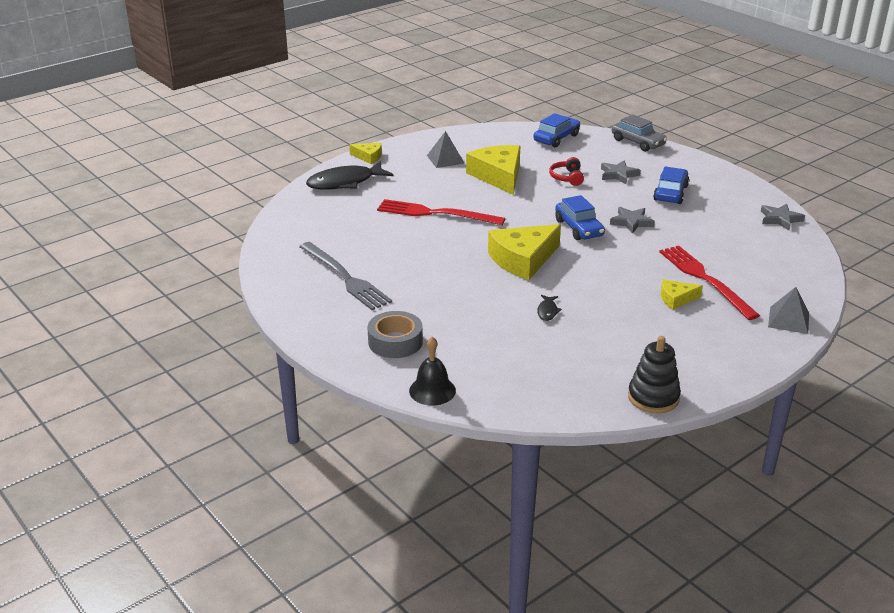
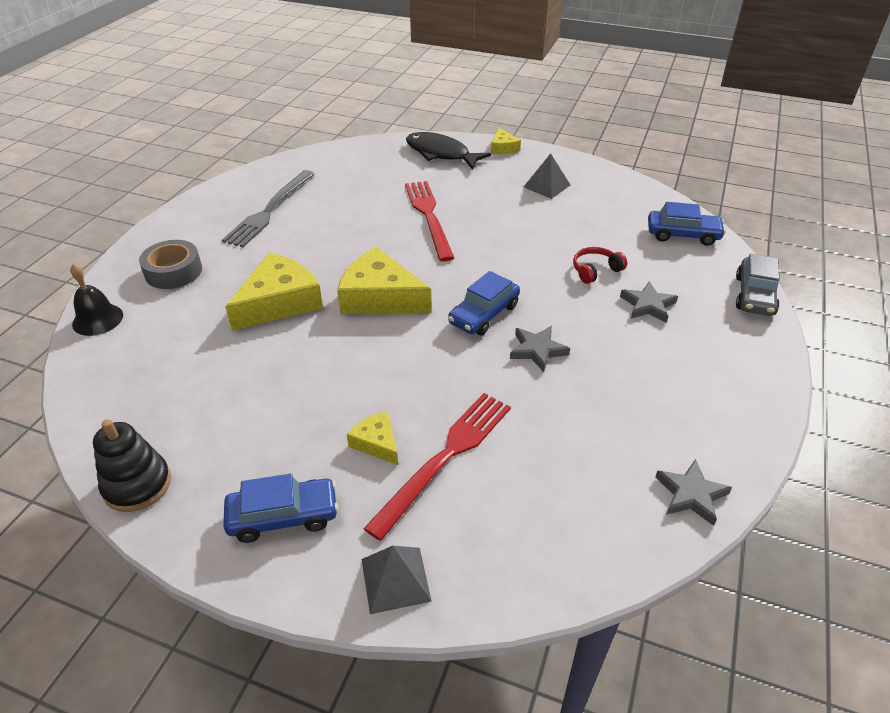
camera: 60 degrees right, 10 degrees up
yellow cheese [466,145,520,195] -> yellow cheese moved to [225,252,323,330]
black fish [537,295,562,321] -> none
blue car [653,166,689,204] -> blue car moved to [223,474,339,543]

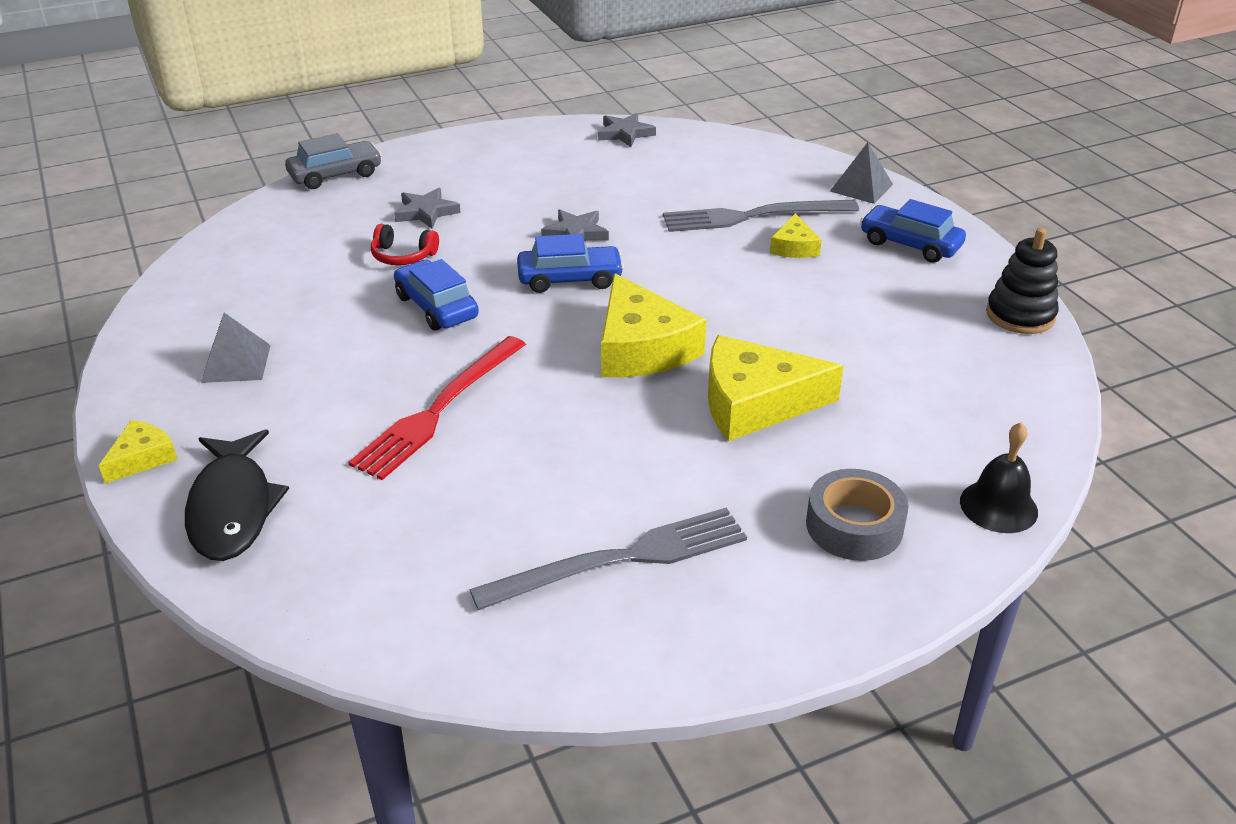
camera: 135 degrees left, 5 degrees down
red fork [363,393,511,541] -> grey fork [663,200,859,232]
blue car [648,202,726,246] -> blue car moved to [394,259,479,331]

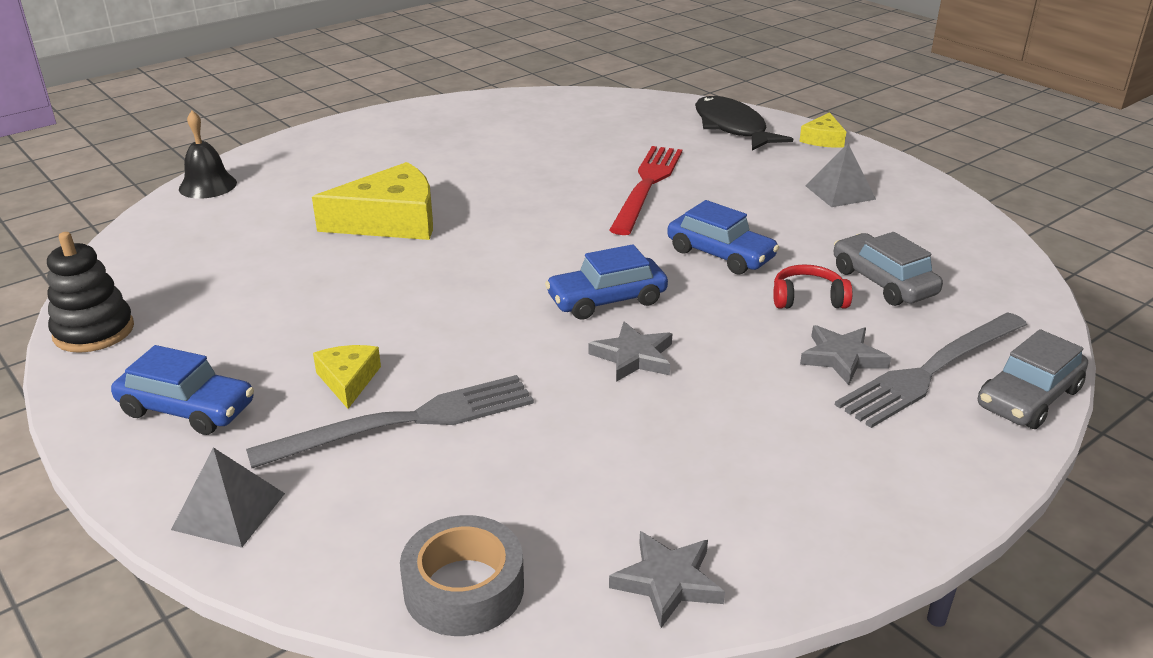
camera: 165 degrees right, 5 degrees down
grey fork [469,508,747,610] -> grey fork moved to [835,312,1027,428]
yellow cheese [601,273,706,377] -> none
grey tape [806,469,909,561] -> grey tape moved to [400,515,524,636]
none -> grey car [834,232,943,306]

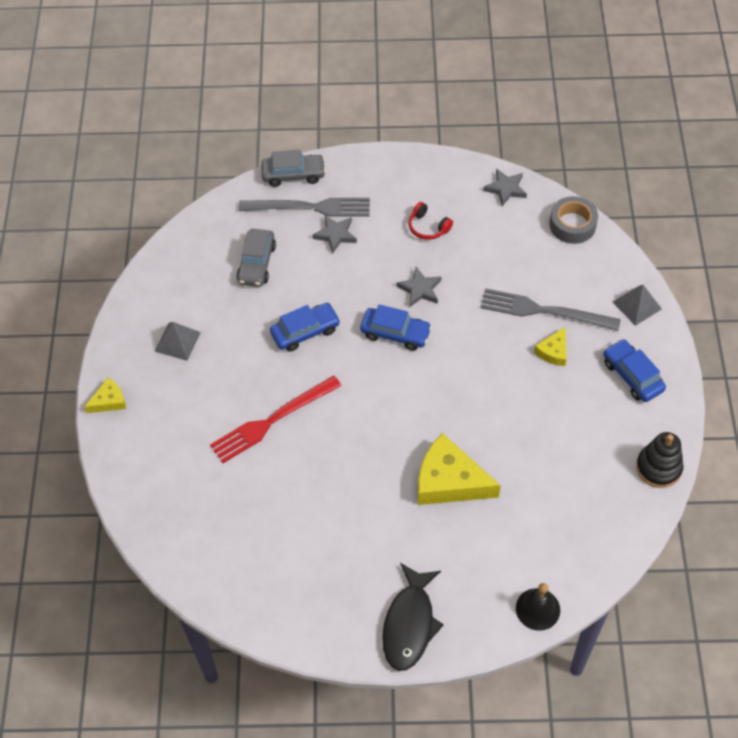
camera: 140 degrees left, 25 degrees up
blue car [667,200,779,275] -> blue car turned 75 degrees clockwise [270,303,340,352]
black fish [695,96,793,151] -> black fish moved to [382,563,444,671]
red headphones [773,264,853,309] -> red headphones moved to [409,202,453,240]

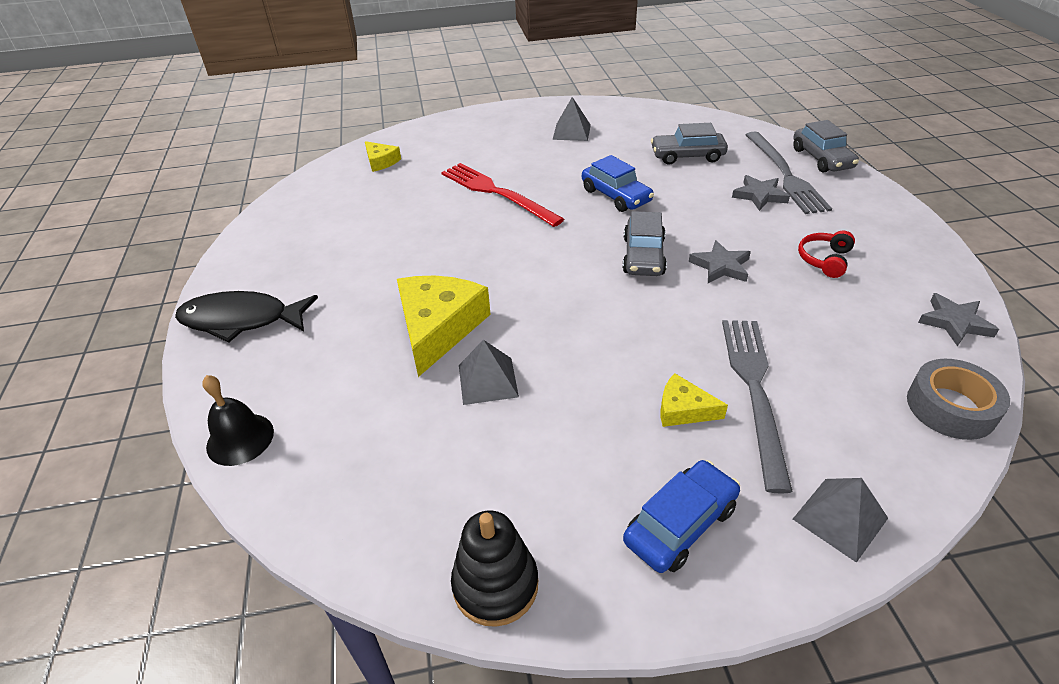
camera: 80 degrees right, 15 degrees down
yellow cheese [84,378,126,413] -> yellow cheese moved to [365,141,401,172]
blue car [360,304,432,351] -> grey car [623,211,667,276]
none -> grey pyramid [459,340,519,405]

